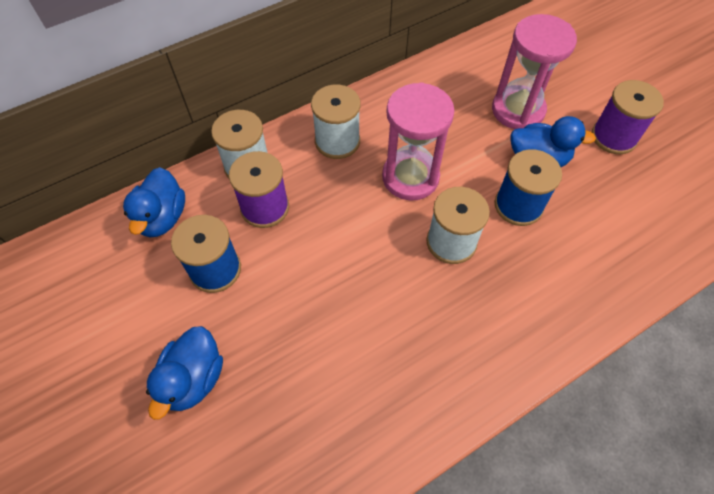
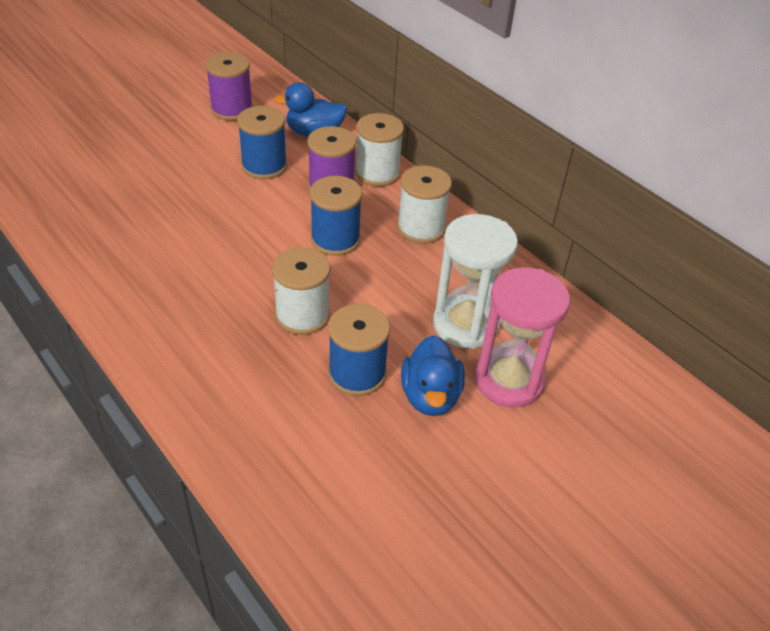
camera: 80 degrees right, 15 degrees down
blue duck [146,326,223,420] -> none
pink hourglass [382,82,455,200] -> none
purple spool [592,80,664,154] -> purple spool moved to [205,52,253,121]
none -> blue spool [310,176,362,256]
none -> white hourglass [433,214,518,349]

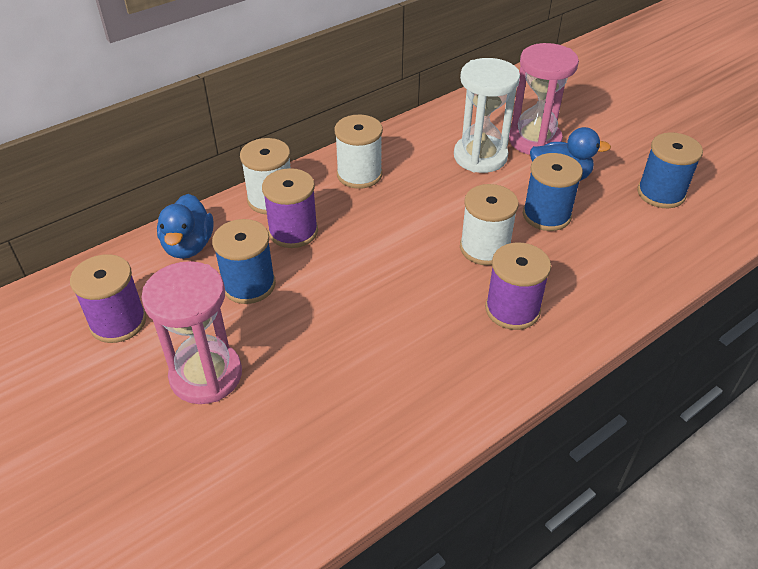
camera: 85 degrees left, 0 degrees up
blue spool [310,176,362,256] -> blue spool moved to [637,132,703,208]
none -> pink hourglass [141,261,242,404]
none -> purple spool [485,243,551,330]

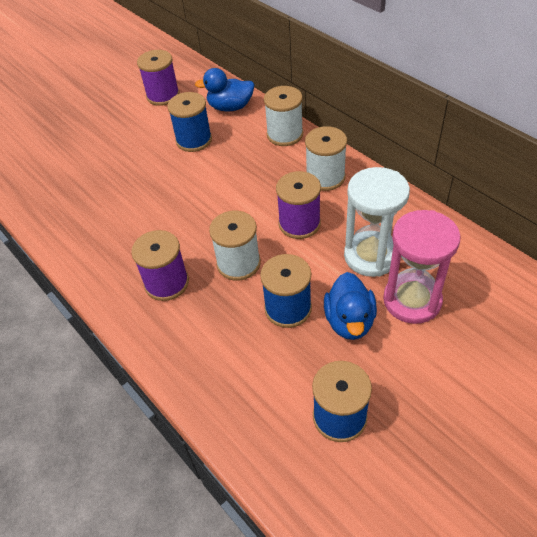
camera: 90 degrees right, 5 degrees up
pink hourglass [141,261,242,404] -> none
purple spool [262,168,318,248] -> purple spool moved to [276,171,321,239]

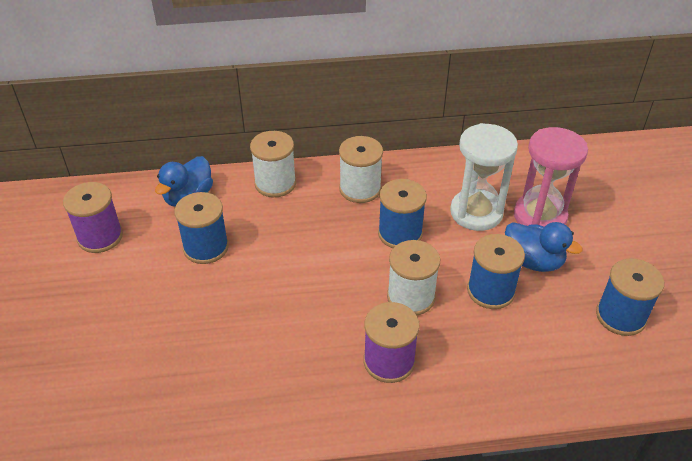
camera: 60 degrees left, 5 degrees down
purple spool [276,171,321,239] -> blue spool [378,179,427,248]

